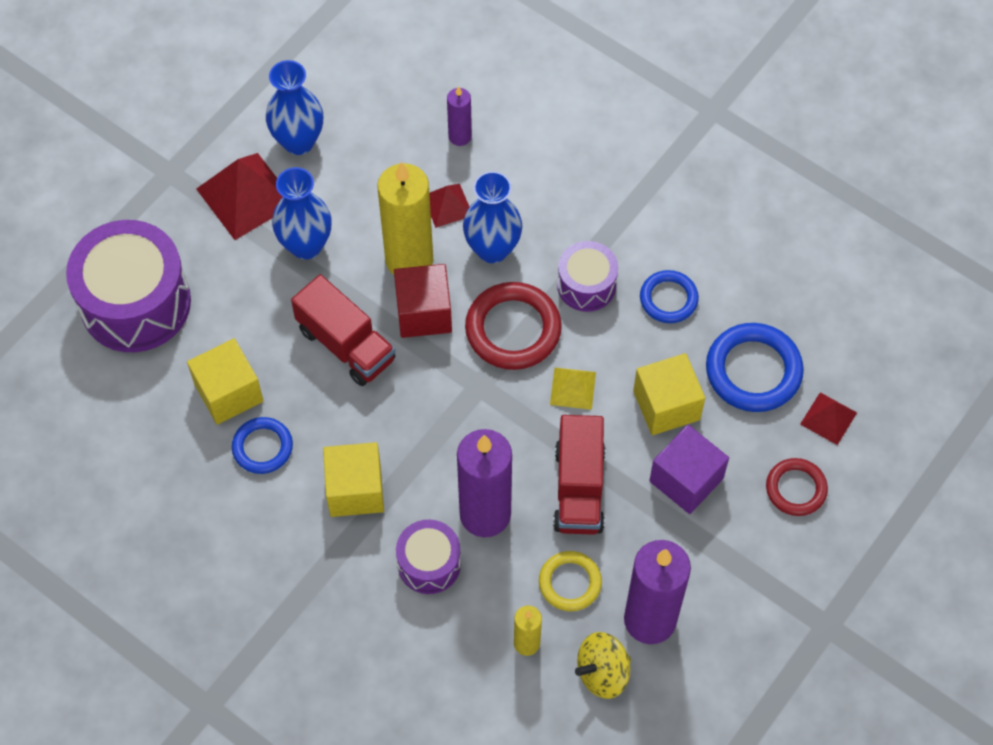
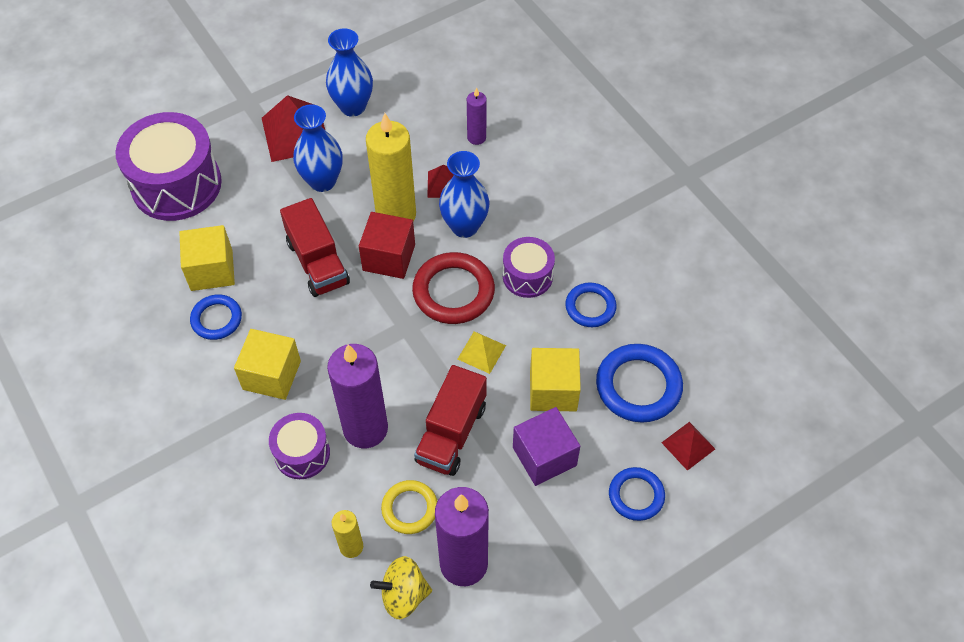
camera: 20 degrees right, 5 degrees down
red ring [766,458,828,516] -> blue ring [609,467,665,521]

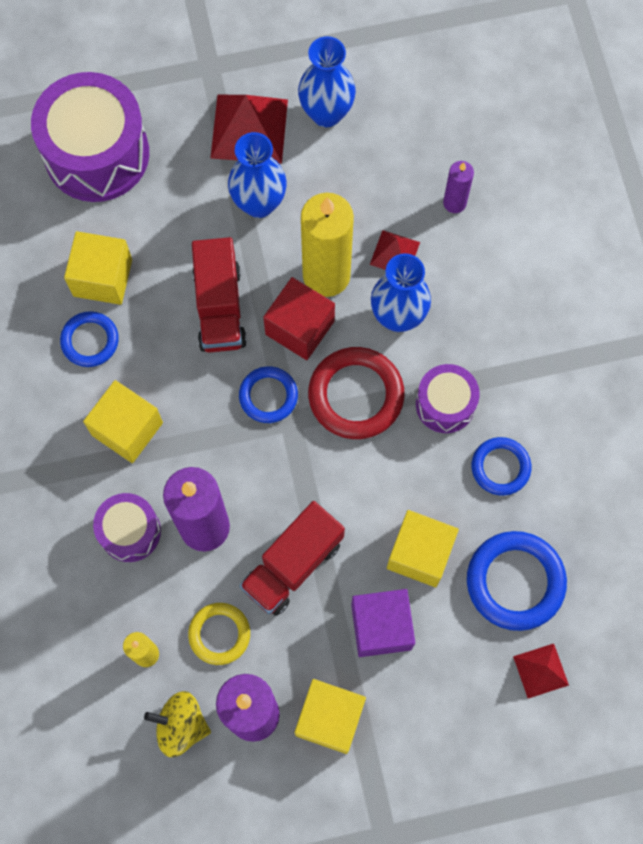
camera: 20 degrees right, 15 degrees up
yellow pyramid [458,331,506,374] -> none
blue ring [609,467,665,521] -> blue ring moved to [239,366,298,423]
none -> yellow cube [295,679,366,754]

